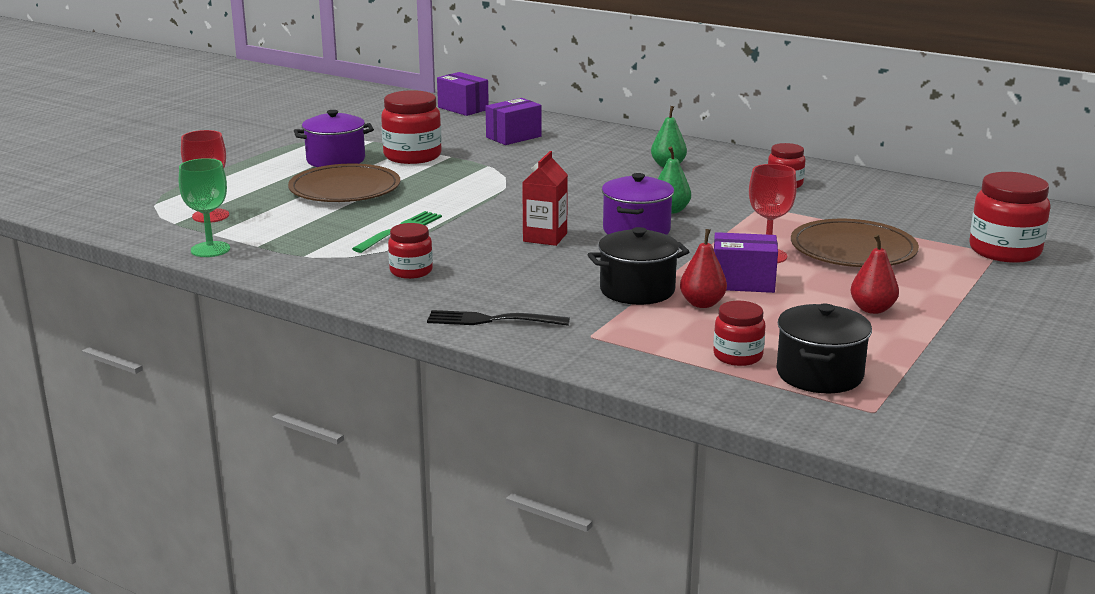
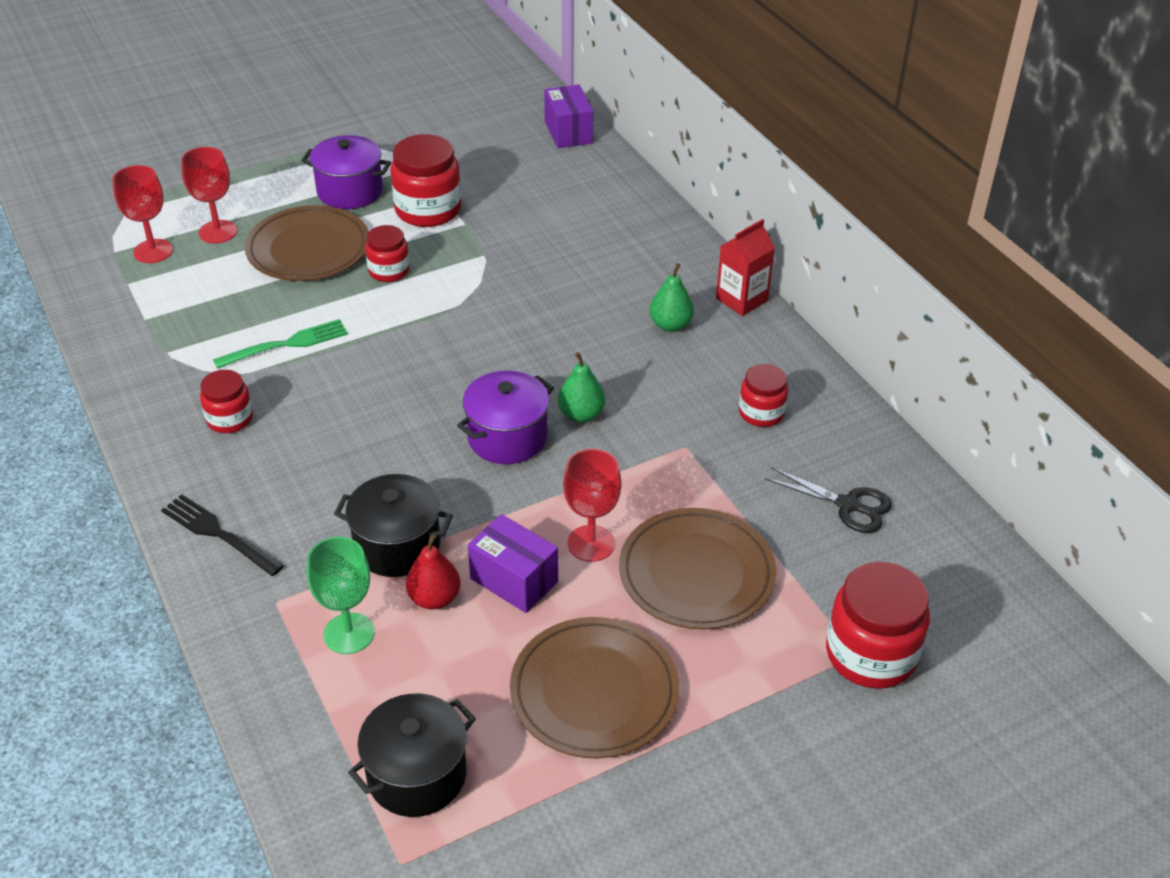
camera: 30 degrees right, 20 degrees up
green goblet [179,158,230,257] -> green goblet moved to [307,537,374,654]
purple box [485,98,542,145] -> none
red carton [522,151,568,246] -> red carton moved to [716,219,775,316]
red jar [713,301,766,366] -> red jar moved to [365,225,410,282]
red pear [850,234,899,314] -> brown plate [510,617,679,759]
none -> red goblet [181,147,237,244]
none -> black scissors [765,467,892,533]

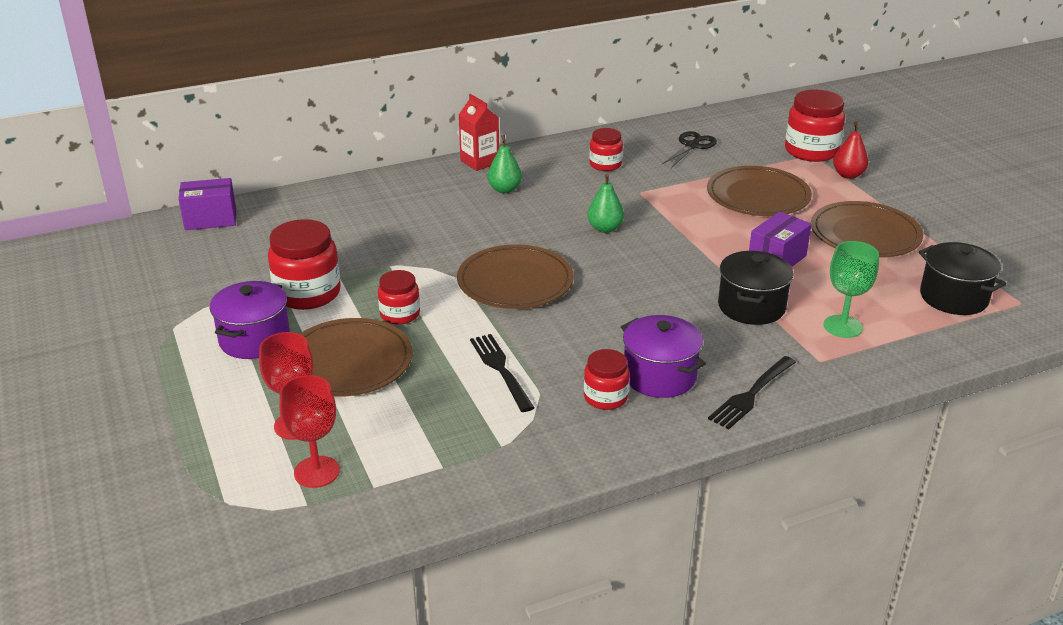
camera: 85 degrees left, 10 degrees down
green fork [213,319,348,369] -> black fork [470,334,535,412]
red pear [406,534,460,610] -> red pear moved to [833,121,868,179]
purple pot [457,370,554,464] -> purple pot moved to [621,315,706,398]
red goblet [563,449,622,562] -> none
none -> brown plate [457,245,574,309]

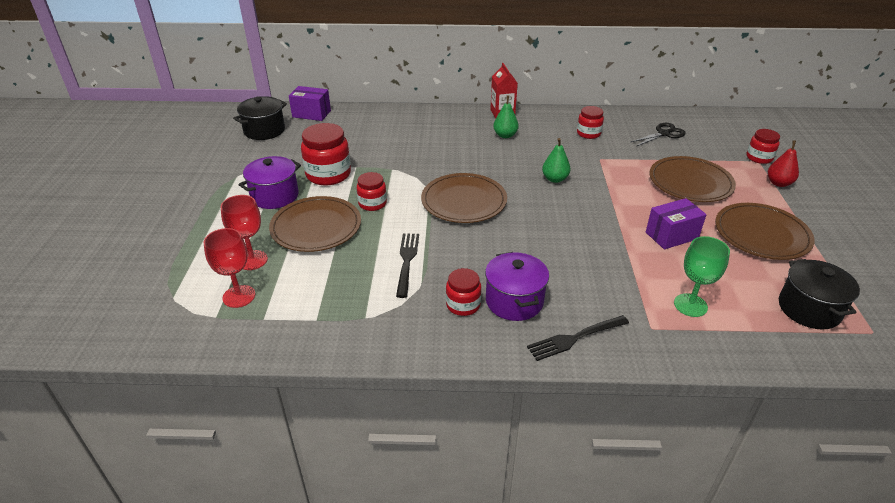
camera: 25 degrees right, 5 degrees up
black pot [718,251,793,325] -> black pot moved to [233,96,287,140]
red jar [785,89,845,162] -> red jar [746,129,780,164], size x0.59

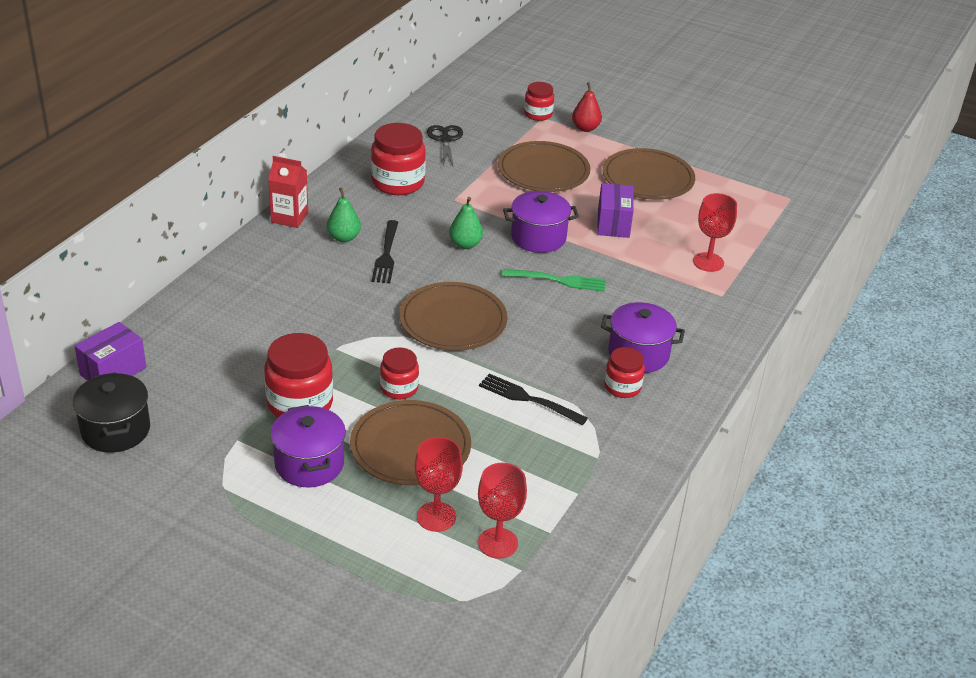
camera: 65 degrees left, 0 degrees up
black fork [527,315,629,361] -> black fork moved to [372,220,398,283]
red jar [577,106,604,139] -> red jar [371,123,426,195], size x1.70
green goblet [674,236,730,317] -> red goblet [693,193,737,272]
black pot [779,259,860,330] -> none
none -> green fork [502,269,606,292]
none -> purple pot [503,191,579,253]

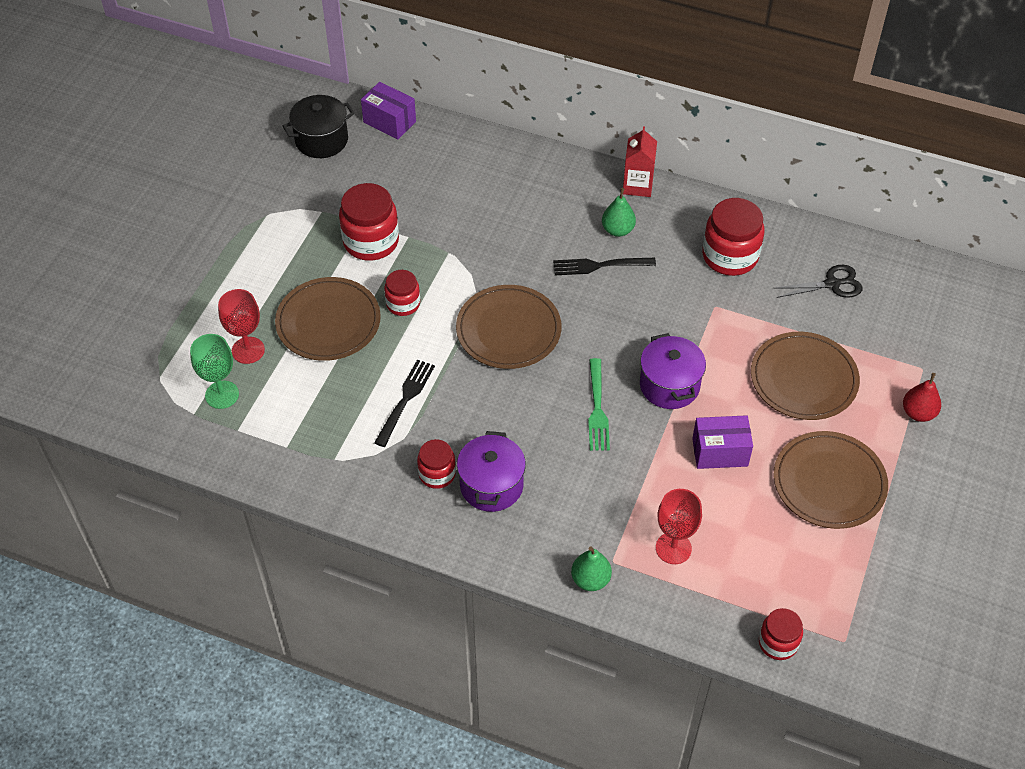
camera: 85 degrees right, 15 degrees up
purple pot [270,405,346,487] -> none
green pear [449,197,483,249] -> green pear moved to [571,547,612,591]
red goblet [478,463,527,559] -> green goblet [190,334,239,409]
red jar [524,82,554,121] -> red jar moved to [759,608,803,660]

